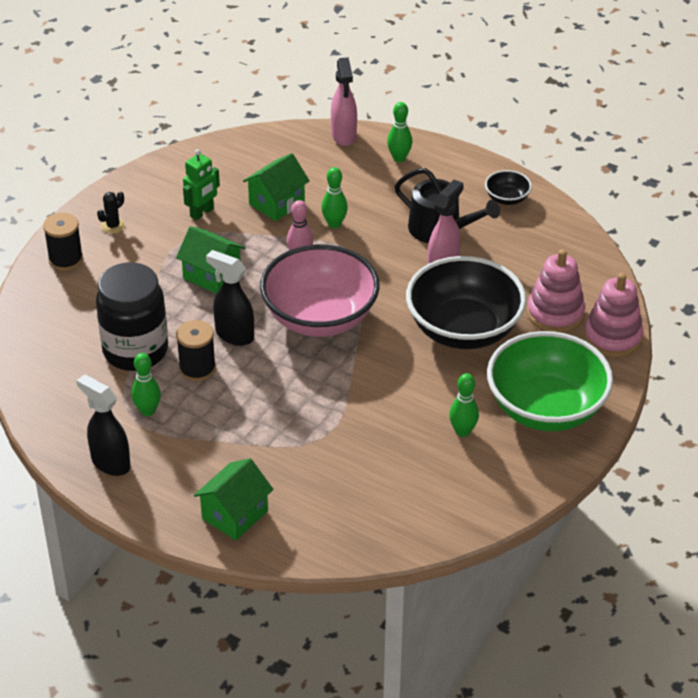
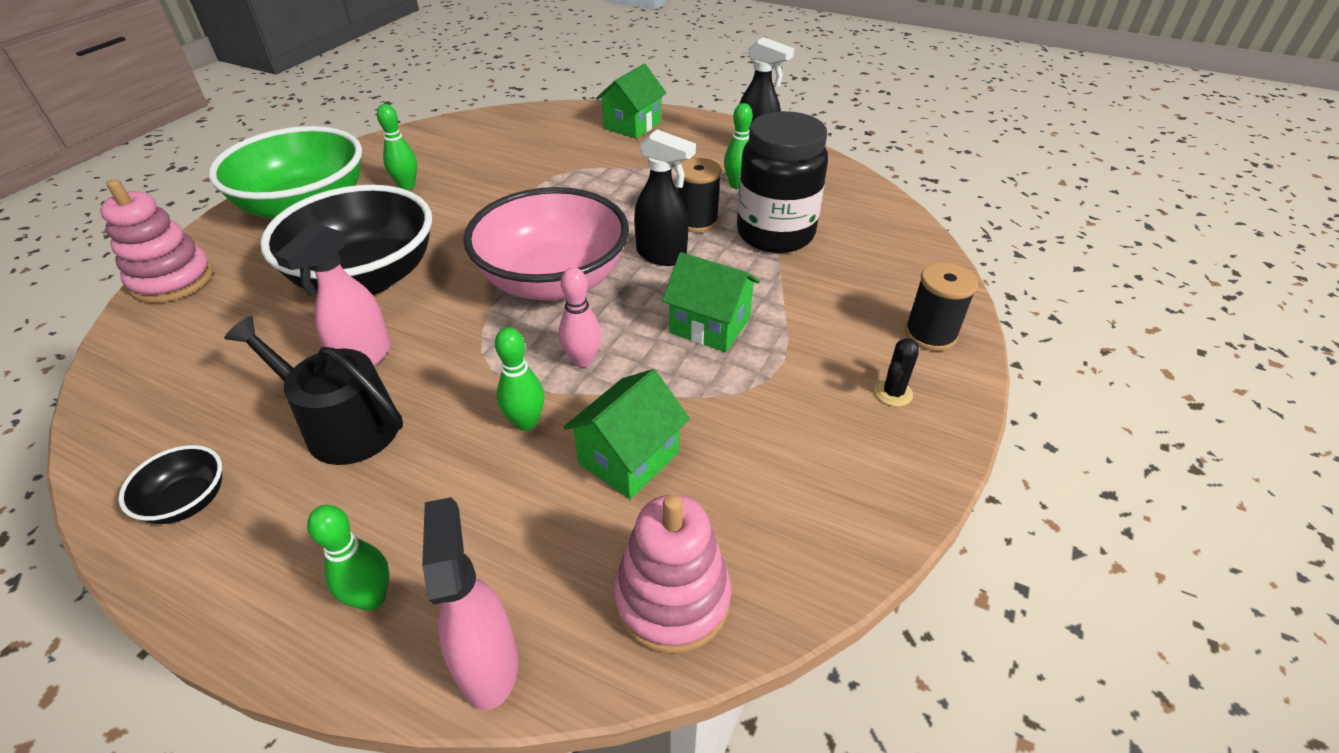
camera: 175 degrees right, 0 degrees up
green robot [183,149,220,220] -> none
pink stacking toy [527,249,585,333] -> pink stacking toy moved to [613,494,731,654]

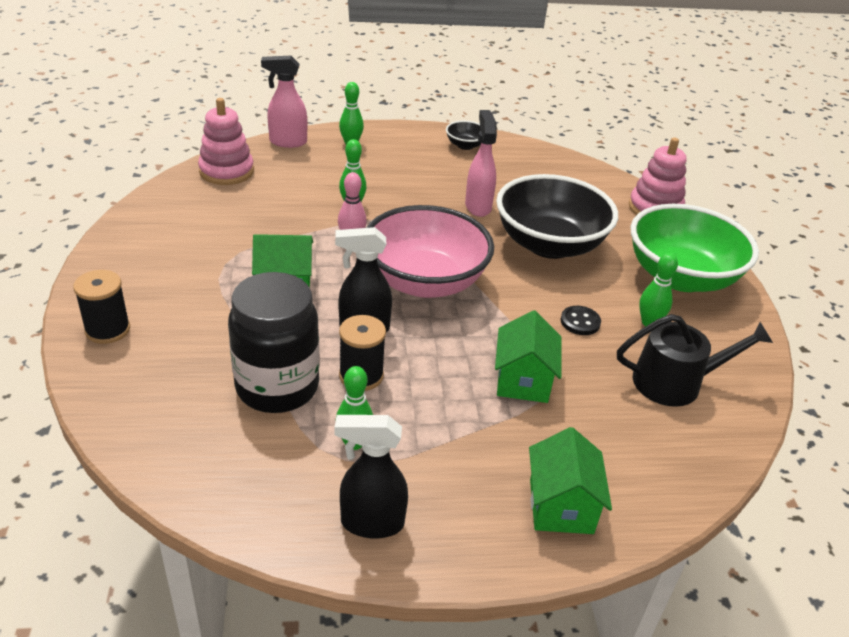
camera: 145 degrees right, 5 degrees down
black watering can [224,316,403,465] -> black watering can moved to [617,314,773,407]
pink spray bottle [422,497,518,710] -> pink spray bottle turned 135 degrees clockwise [261,56,307,148]
green house [563,369,690,499] -> green house moved to [495,310,562,403]
black cactus [874,338,919,407] -> none
none -> black button [561,306,601,335]

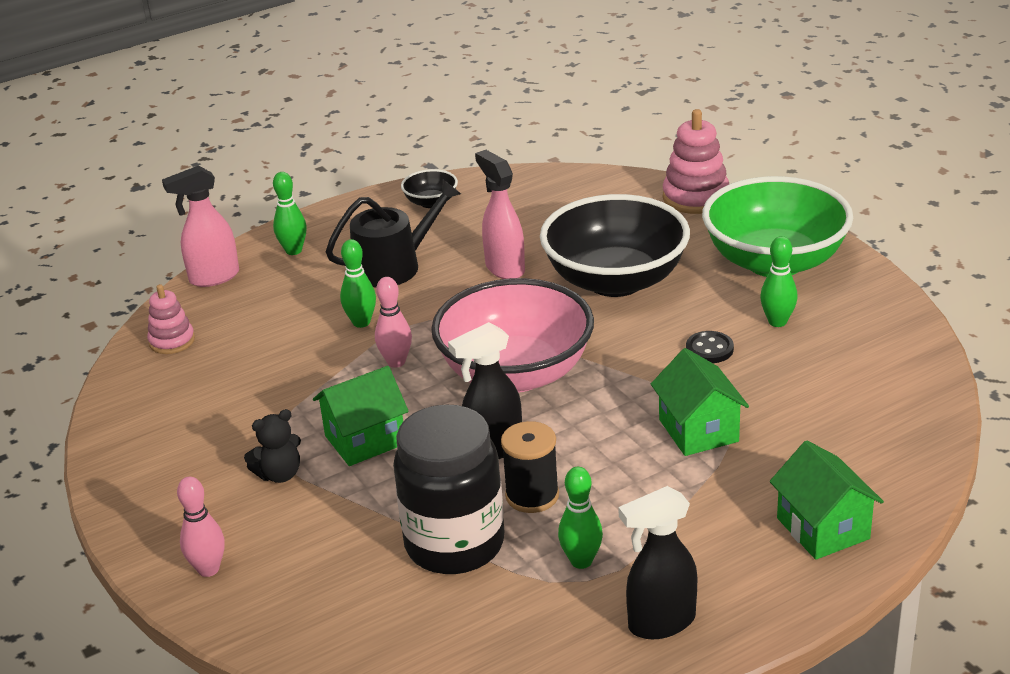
camera: 20 degrees left, 5 degrees down
black spool [73,270,130,344] -> pink bowling pin [177,477,225,577]
pink stacking toy [198,98,254,185] -> pink stacking toy [147,284,195,354], size x0.62
black watering can [617,314,773,407] -> black watering can moved to [326,180,461,287]
none -> black teddy bear [244,409,301,483]

